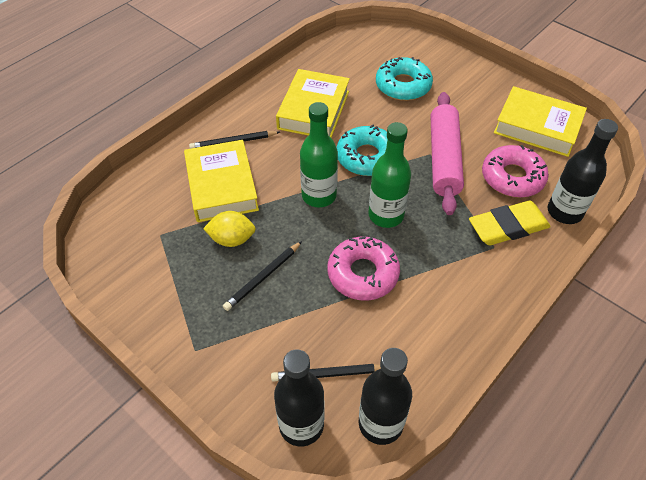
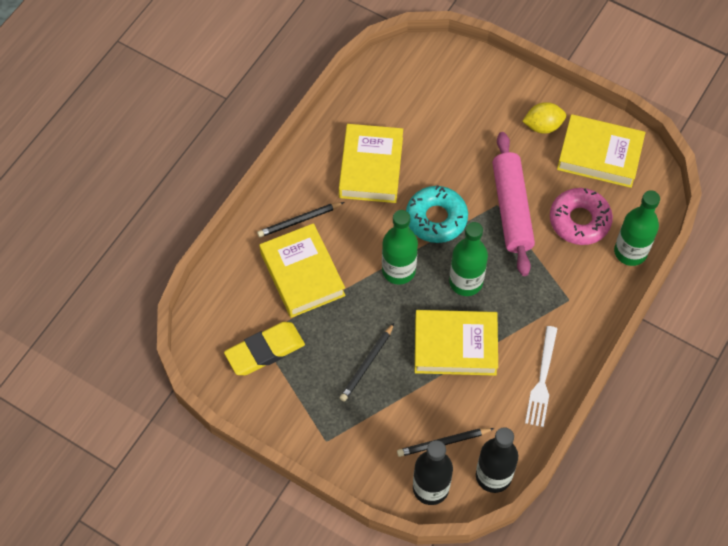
camera: 10 degrees left, 10 degrees up
yellow lemon [203,211,256,247] -> yellow lemon moved to [522,102,566,134]
pink donut [327,236,400,301] -> yellow book [415,310,498,376]
turquoise donut [376,57,433,101] -> none
yellow eraser [469,201,551,245] -> yellow eraser moved to [224,322,305,375]
black bottle [548,119,618,224] -> green bottle [614,190,660,266]
none -> white fork [525,326,558,427]

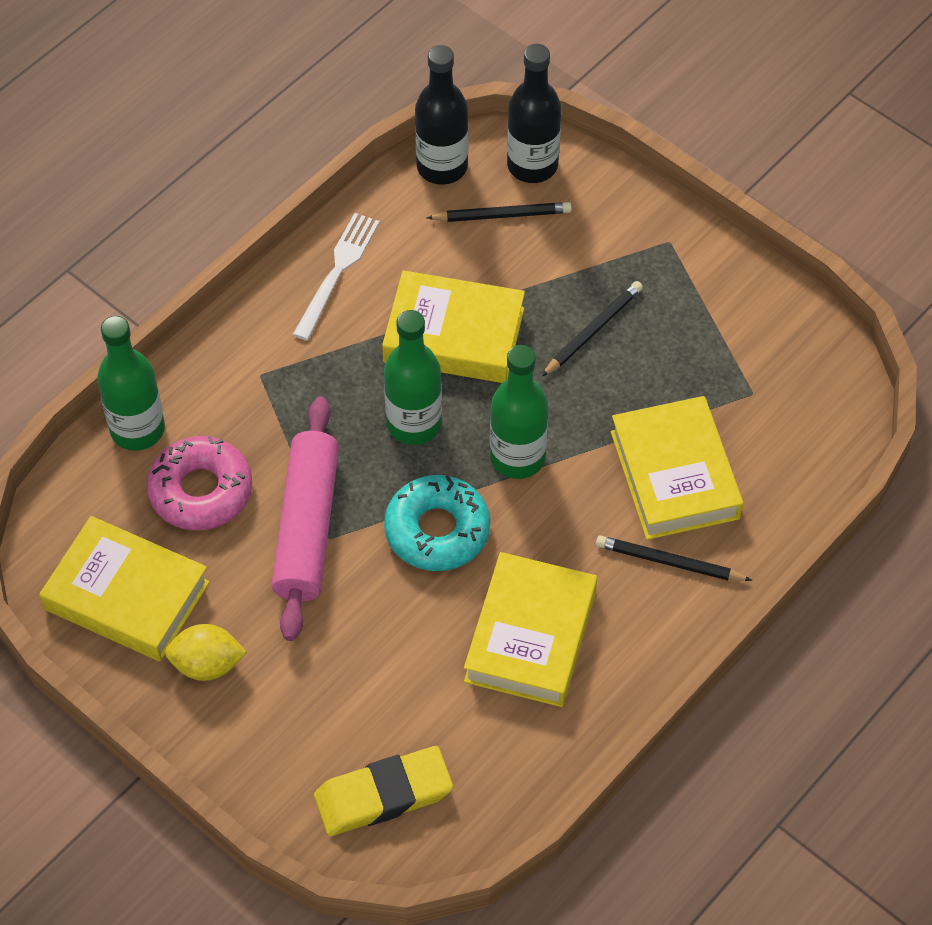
camera: 170 degrees left, 5 degrees down
yellow eraser [224,322,305,375] -> yellow eraser moved to [314,746,453,836]
black pencil [257,202,344,238] -> black pencil turned 150 degrees counterclockwise [596,535,752,581]

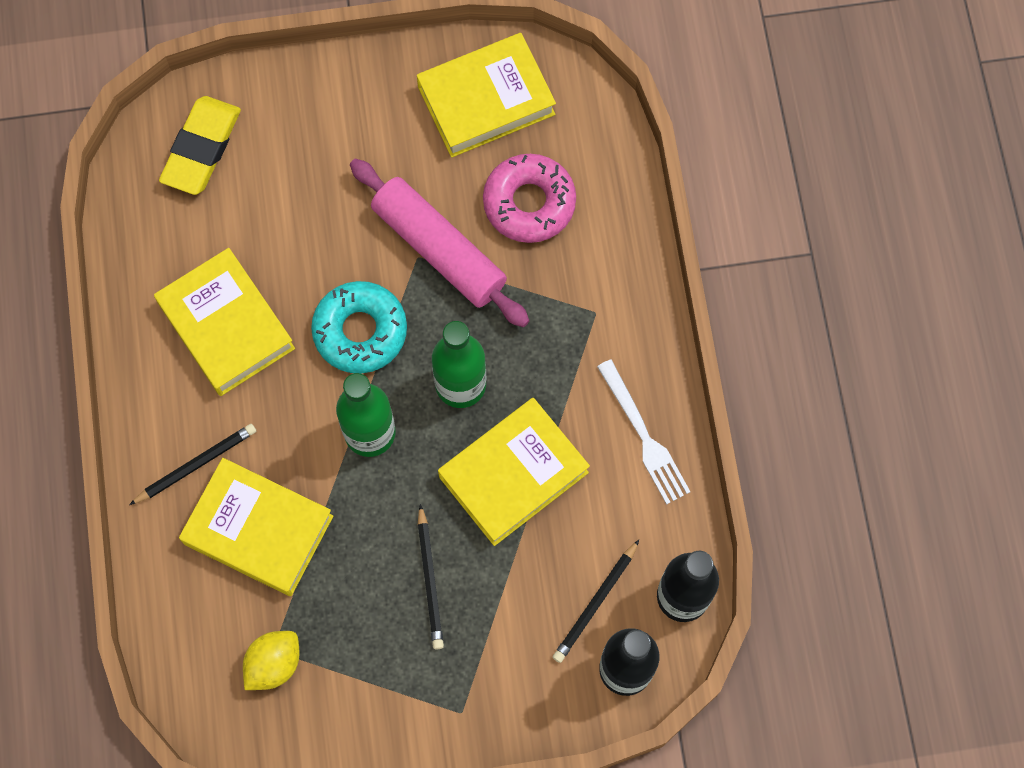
camera: 130 degrees right, 15 degrees up
green bottle [97,316,165,451] -> none
yellow lemon [165,624,247,681] -> yellow lemon moved to [243,631,299,690]

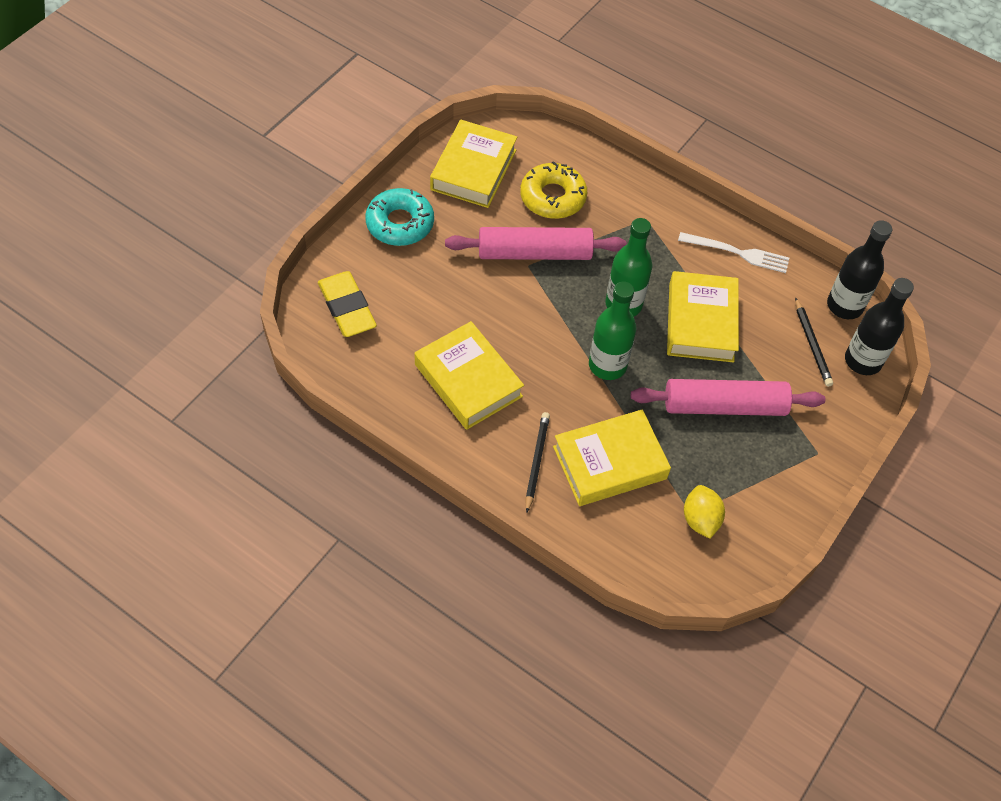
camera: 50 degrees left, 15 degrees down
yellow book [154,248,295,396] -> yellow book turned 45 degrees clockwise [415,321,524,430]
turquoise donut [311,281,407,374] -> turquoise donut moved to [365,188,434,246]
black pencil [418,504,444,650] -> pink rolling pin [631,379,826,416]
pink donut [483,154,576,243] -> yellow donut [520,161,587,219]

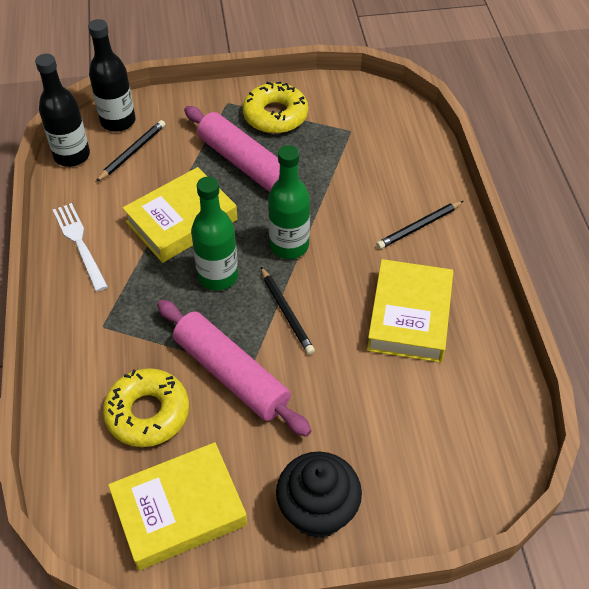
camera: 130 degrees left, 5 degrees down
yellow eraser [318,271,377,337] -> none
turquoise donut [365,188,434,246] -> black cupcake [276,451,362,538]
yellow book [553,409,671,506] -> none
yellow lemon [684,485,725,539] -> none
none -> yellow donut [243,82,308,134]
none -> black pencil [261,267,315,355]

